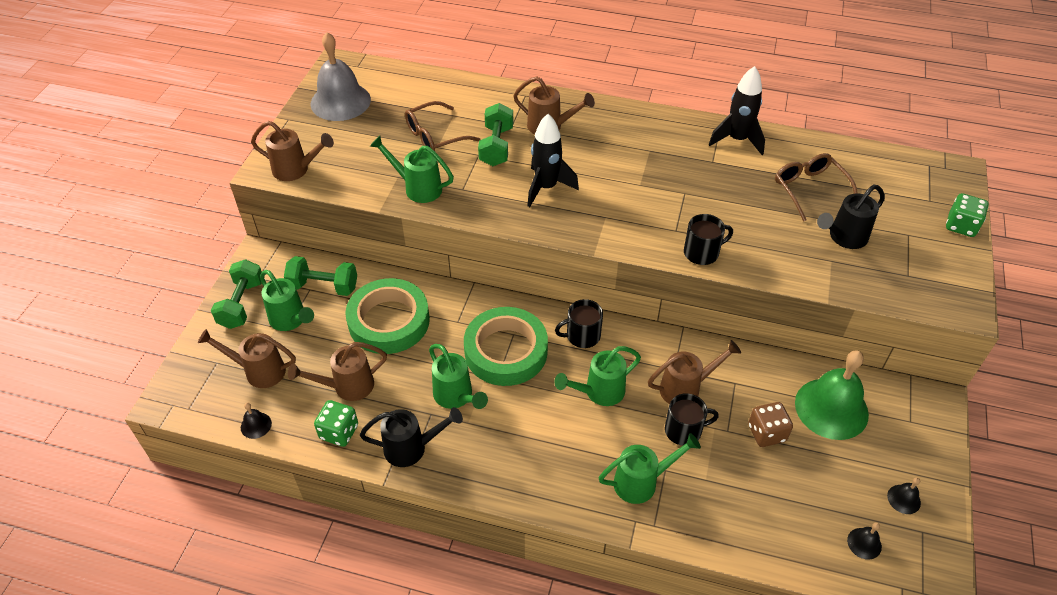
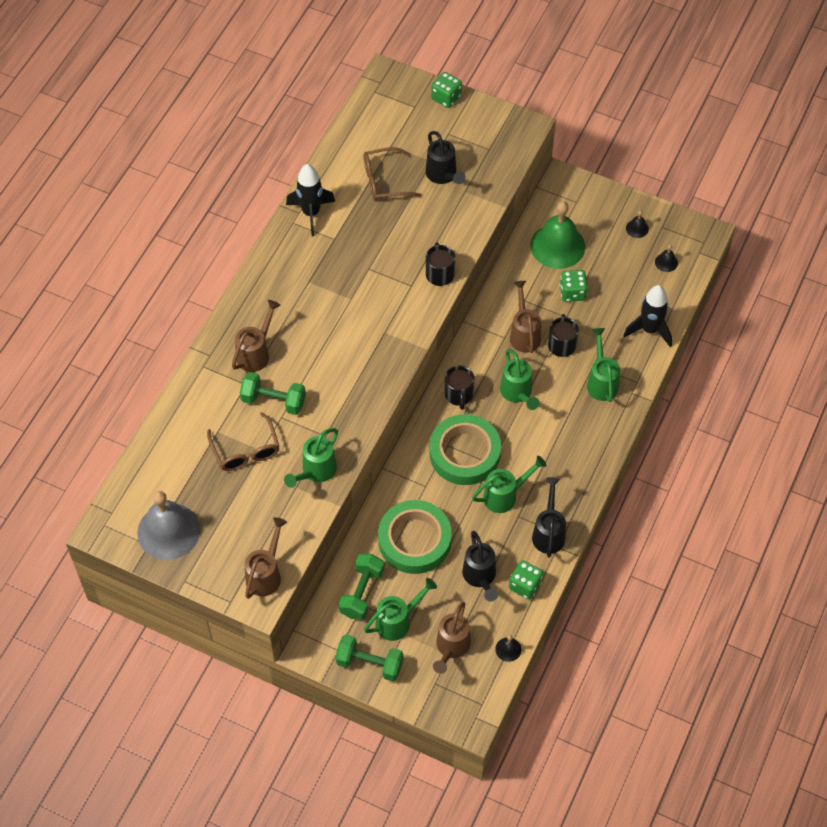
camera: 80 degrees left, 10 degrees up
brown watering can [288,342,387,401] -> black watering can [462,531,498,602]
black rocket [527,114,579,207] -> black rocket moved to [623,285,672,347]
brown dice [748,402,793,447] -> green dice [560,270,588,302]

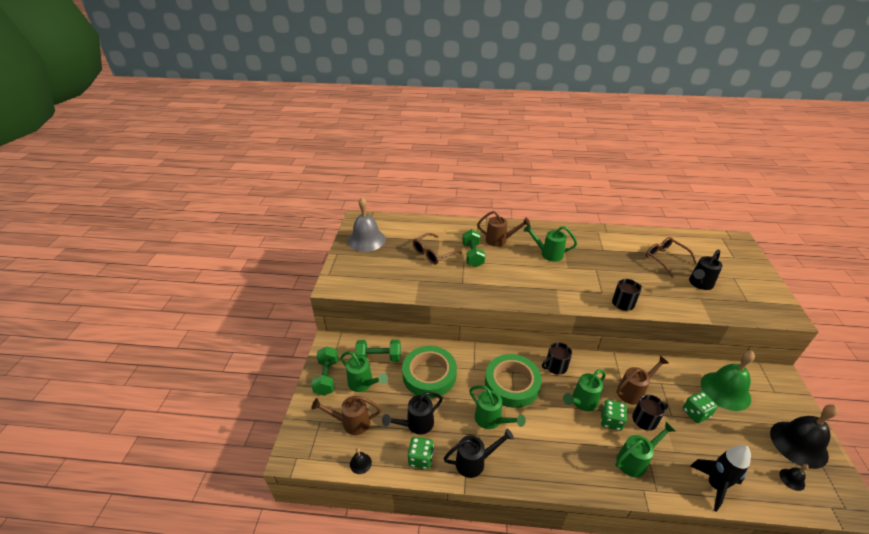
camera: 70 degrees right, 20 degrees down
brown watering can [245,517,287,599] -> none
green watering can [284,428,338,488] -> green watering can moved to [524,224,577,262]
black rocket [286,164,335,236] -> none
green dice [431,72,462,108] -> green dice moved to [601,400,627,431]
black bell [626,210,649,238] -> black bell [770,404,839,469], size x2.40

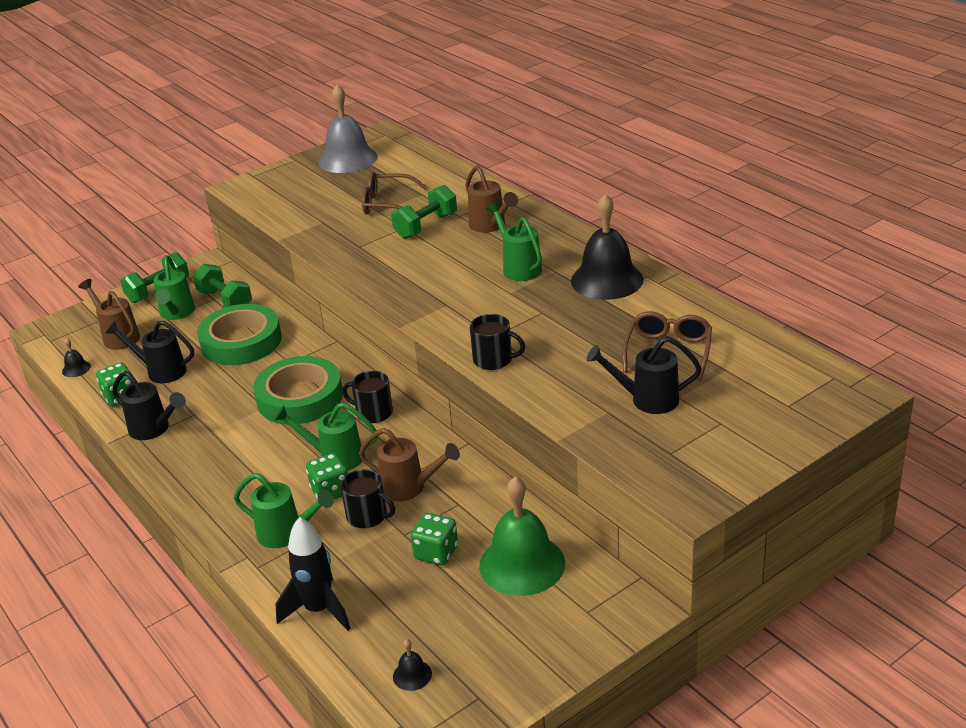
camera: 50 degrees right, 5 degrees down
green watering can [469,385,526,429] -> none
black bell [770,404,839,469] -> black bell moved to [571,194,643,300]

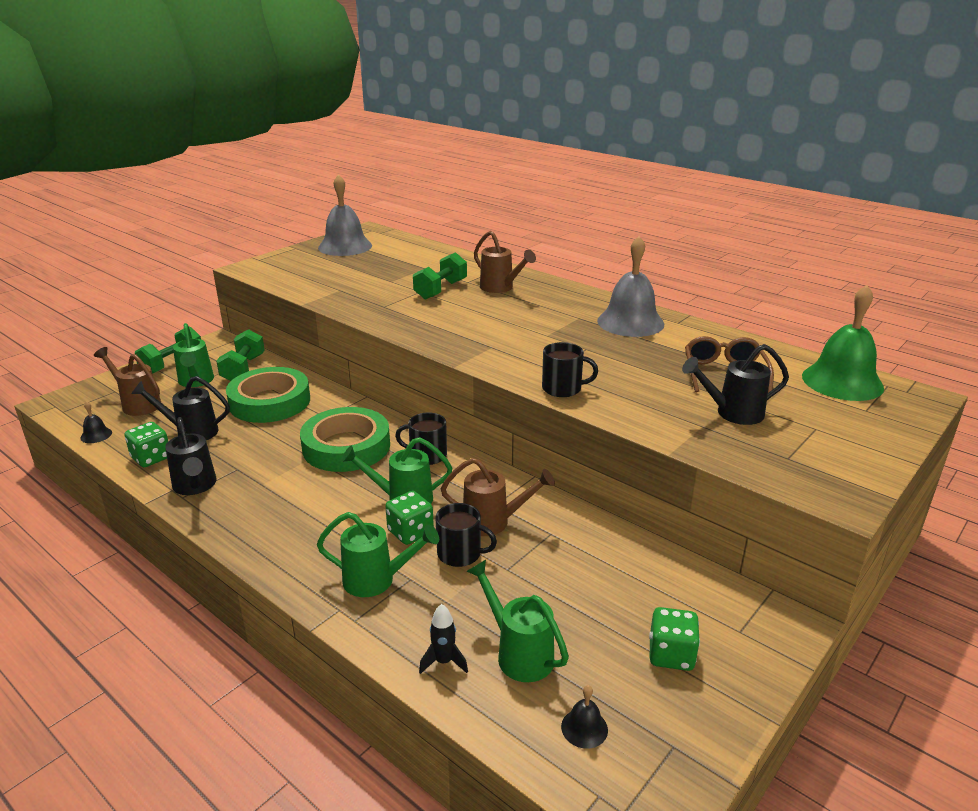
camera: 15 degrees left, 5 degrees down
black watering can [112,371,186,440] -> black watering can turned 45 degrees clockwise [165,417,217,495]
green dumbbell [193,264,252,308] -> green dumbbell turned 60 degrees clockwise [216,329,265,381]
black rocket [276,517,351,631] -> black rocket [419,604,468,674], size x0.54
brown glasses [362,171,427,215] -> none
green dice [411,513,458,565] -> green dice moved to [649,607,700,671]
green bell [479,476,565,596] -> green bell moved to [802,285,884,401]
green watering can [486,202,542,281] -> green watering can moved to [466,560,569,682]
black bell [571,194,643,300] -> grey bell [597,236,664,337]

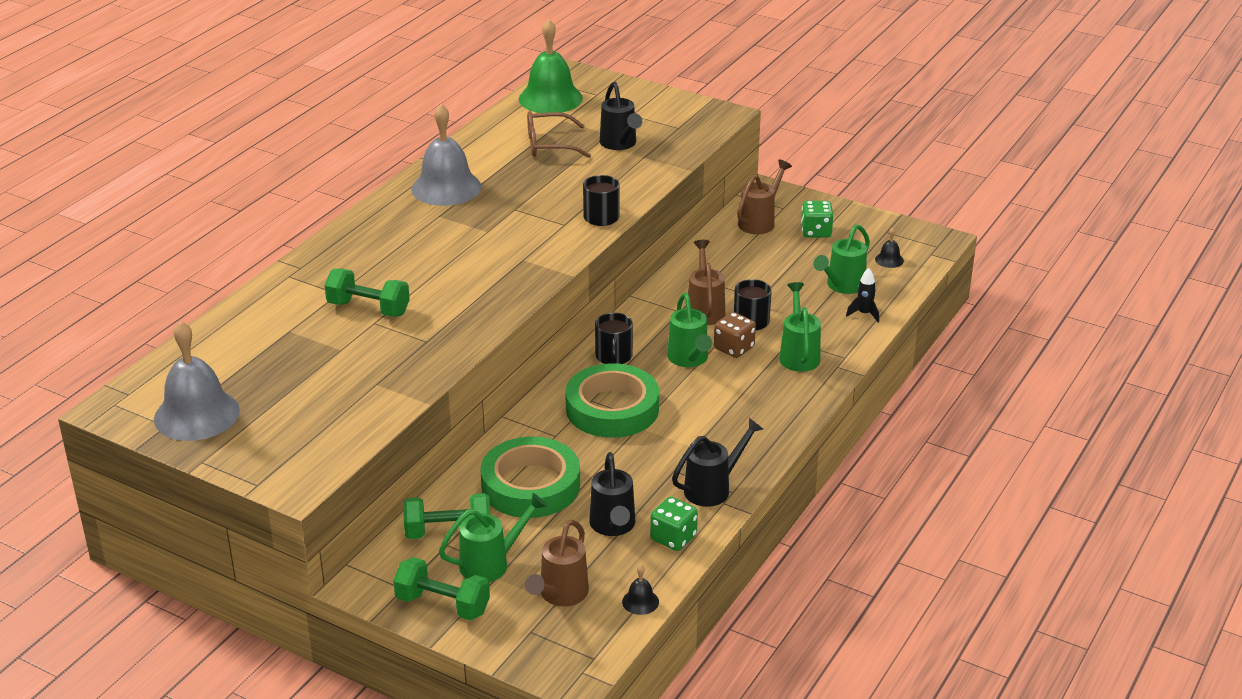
camera: 100 degrees left, 5 degrees up
green dice [385,491,434,545] -> brown dice [714,312,756,358]
brown watering can [474,231,536,293] -> brown watering can moved to [737,160,792,234]

